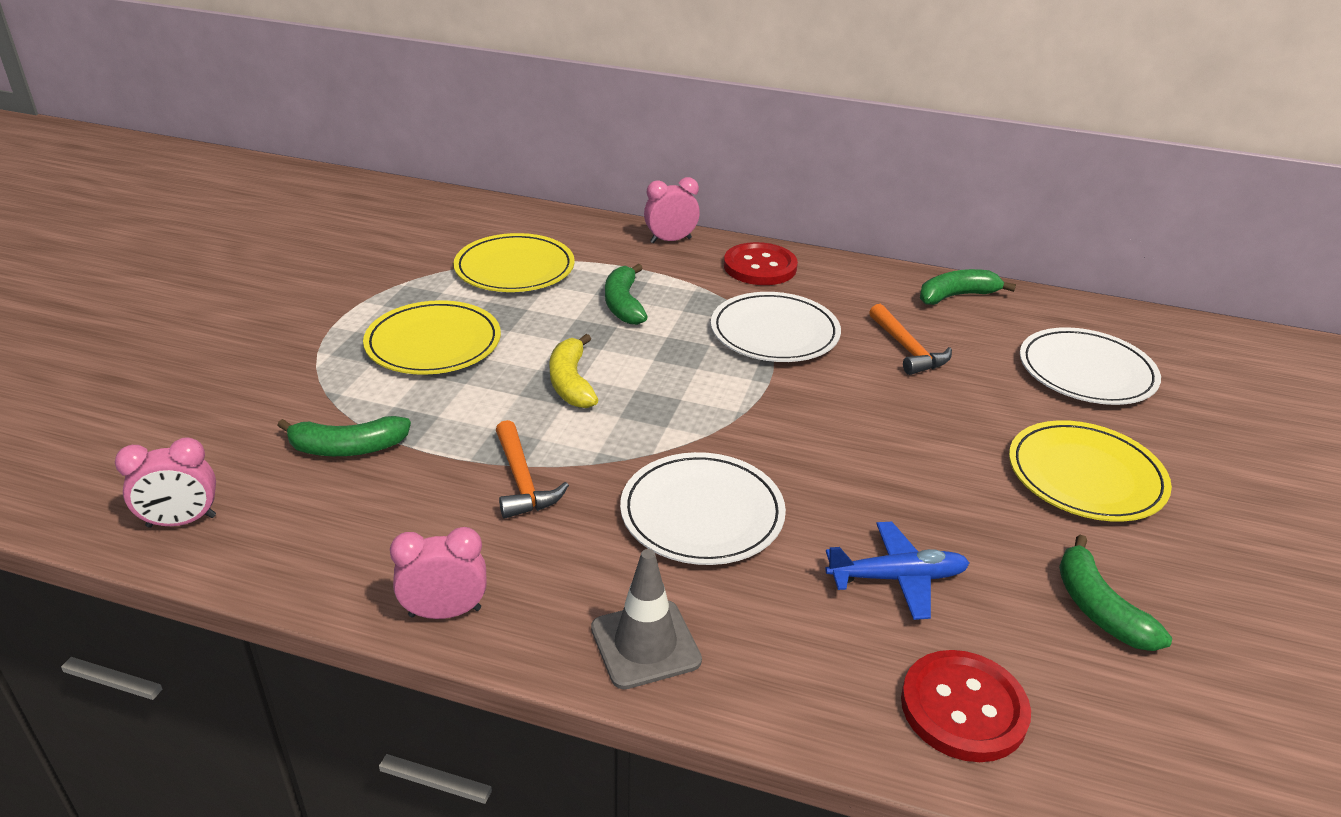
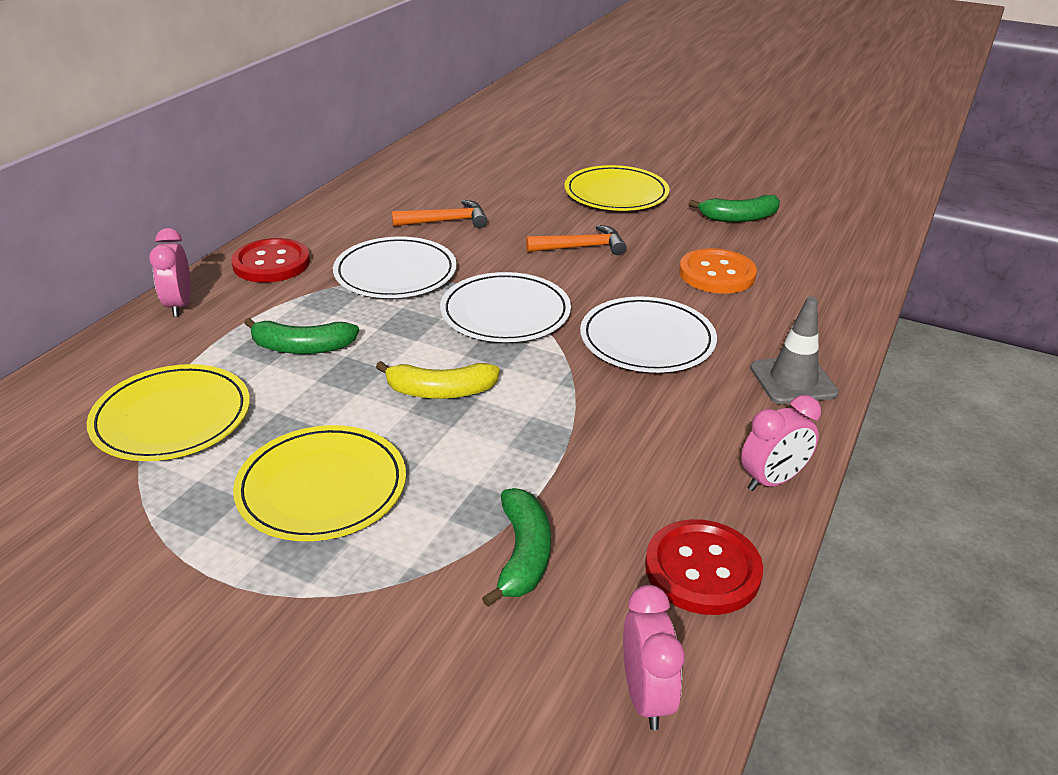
camera: 80 degrees left, 0 degrees up
pink clock [390,527,487,619] -> pink clock turned 120 degrees counterclockwise [741,395,821,491]
orange hammer [496,420,569,519] -> orange hammer moved to [526,225,626,255]
blue plane [825,522,969,620] -> orange button [679,248,757,294]
red button [901,650,1031,762] -> red button moved to [645,519,763,615]
green banana [920,269,1016,305] -> none
white plate [1020,327,1161,405] -> white plate moved to [440,272,571,342]

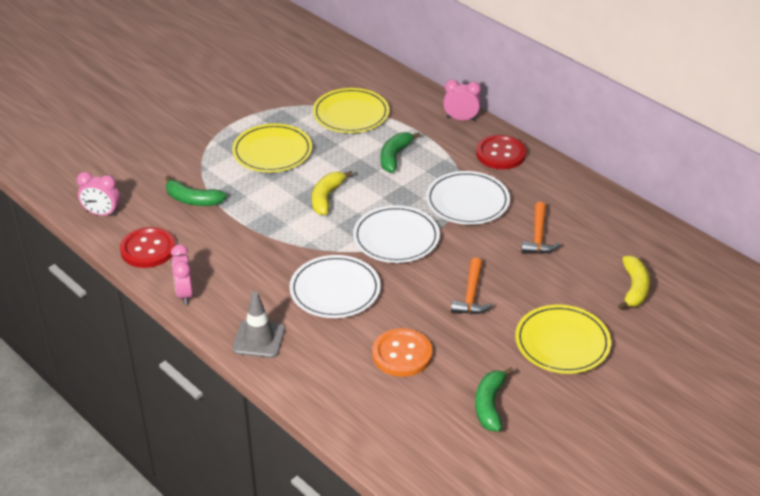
camera: 110 degrees right, 5 degrees up
none -> yellow banana [618,256,650,310]

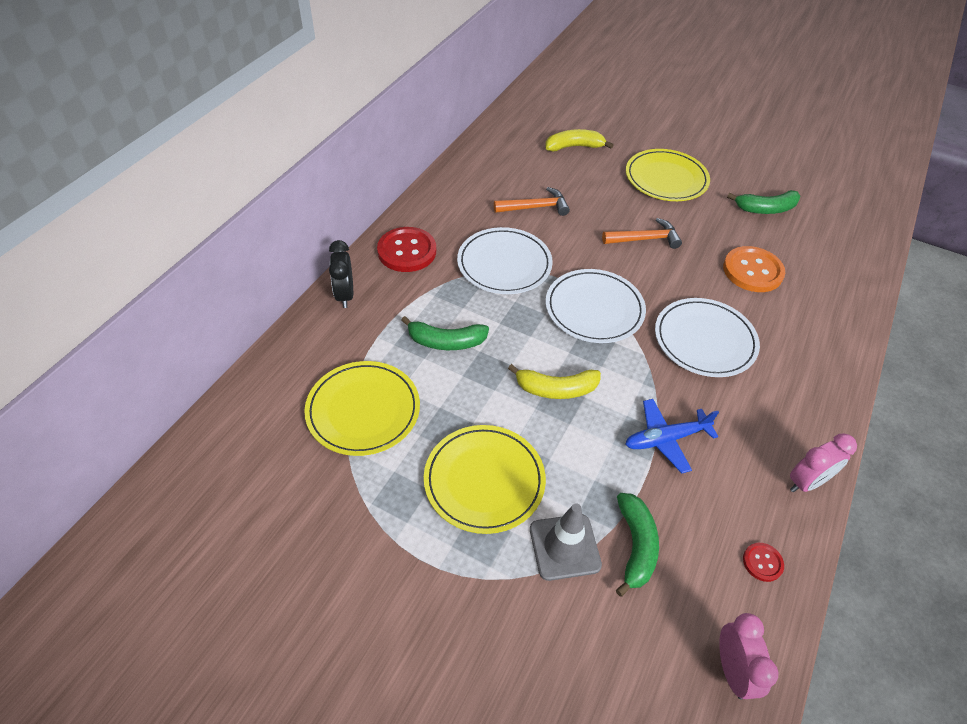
camera: 110 degrees left, 10 degrees up
red button [120,227,176,268] -> red button [743,543,784,582], size x0.48
grey traffic cone [233,291,285,358] -> grey traffic cone moved to [530,503,602,581]
pink clock [443,80,481,121] -> black clock [329,240,353,308]
none -> blue plane [625,399,719,473]

